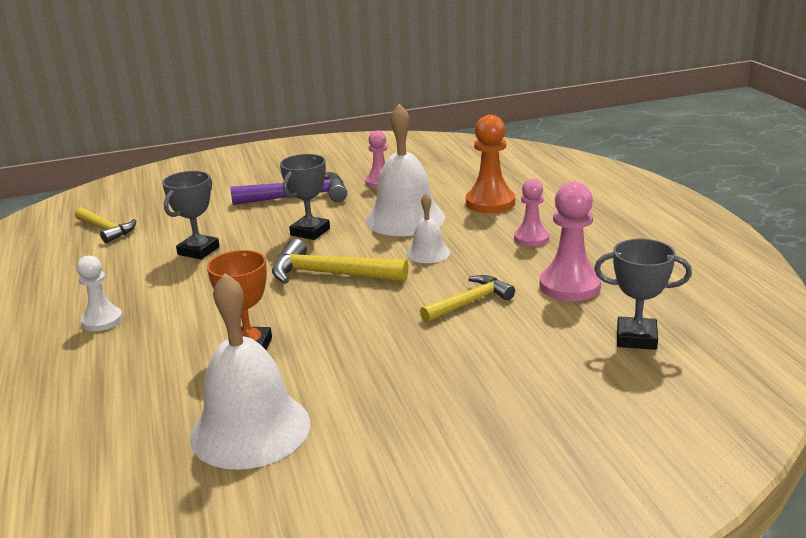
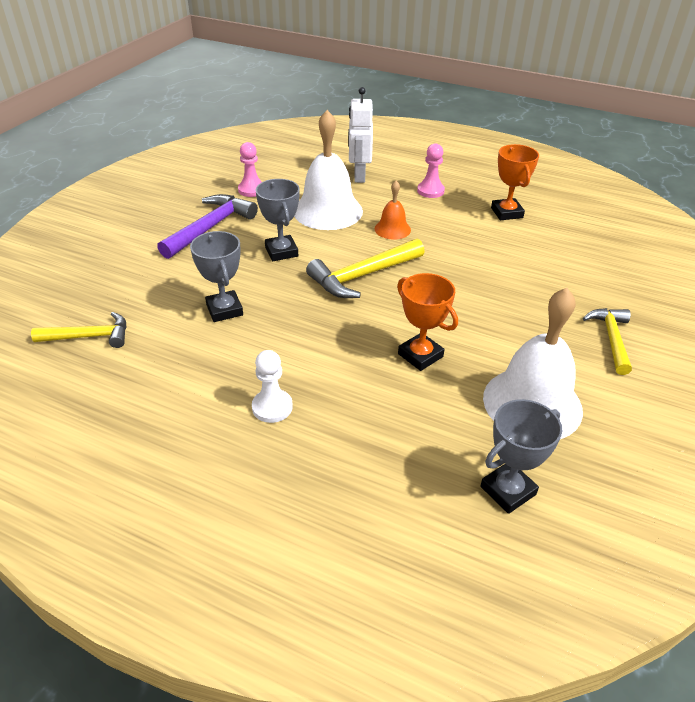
camera: 50 degrees left, 15 degrees up
white bell [407,194,450,263] -> orange bell [375,181,411,240]
yellow hammer [420,275,515,322] -> yellow hammer moved to [583,308,632,375]
orange pawn [466,115,515,213] -> white robot [348,87,373,183]
pink pawn [540,182,601,301] -> orange trophy [491,144,539,220]
grey trophy [594,239,692,350] -> grey trophy moved to [480,399,562,514]

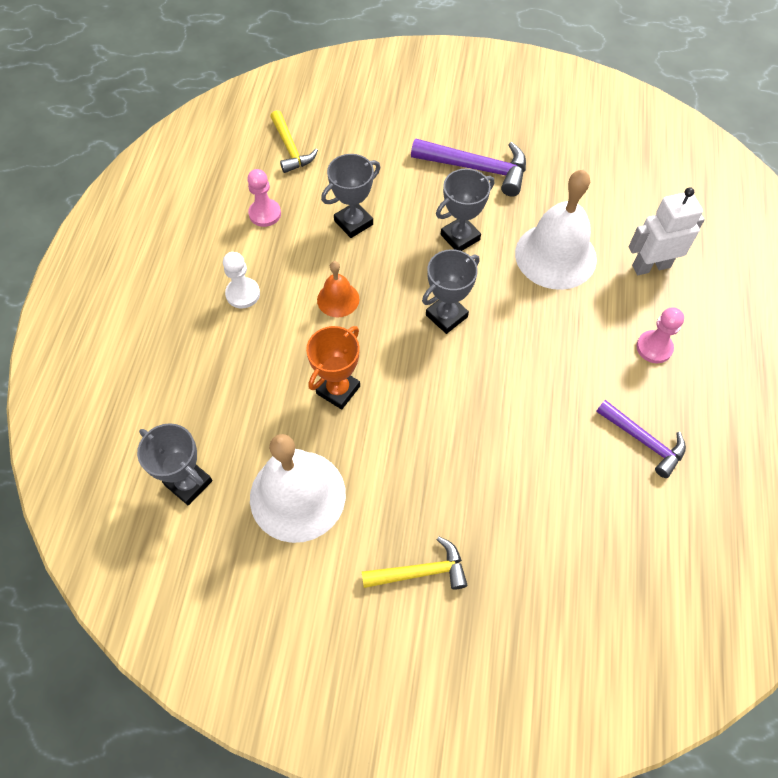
camera: 75 degrees right, 20 degrees up
pink pawn [238,142,262,197] -> pink pawn moved to [247,169,281,227]
yellow hammer [306,239,425,298] -> grey trophy [422,249,480,334]
orange bell [375,181,411,240] -> orange bell moved to [317,261,359,318]
orange trophy [491,144,539,220] -> purple hammer [596,400,686,478]

